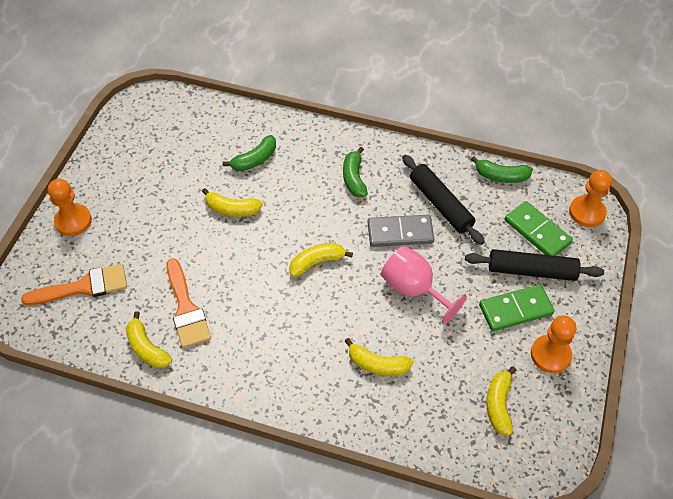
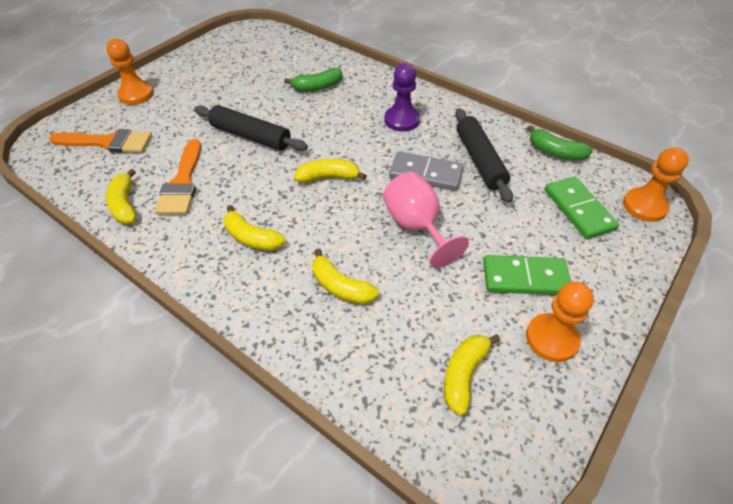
camera: 20 degrees right, 5 degrees down
yellow banana [202,188,263,217] -> yellow banana moved to [224,205,286,251]
green banana [343,147,368,197] -> purple pawn [384,63,420,132]
black rolling pin [465,249,604,281] -> black rolling pin moved to [194,105,308,151]

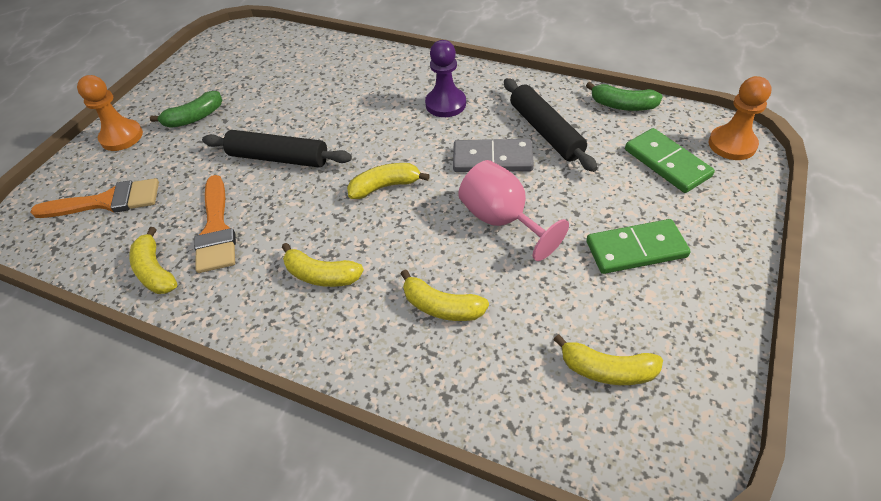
camera: 10 degrees left, 0 degrees up
green banana [284,68,342,91] -> green banana moved to [150,91,222,128]
yellow banana [444,335,500,415] -> yellow banana turned 90 degrees counterclockwise [553,334,663,385]
orange pawn [526,282,594,362] -> none

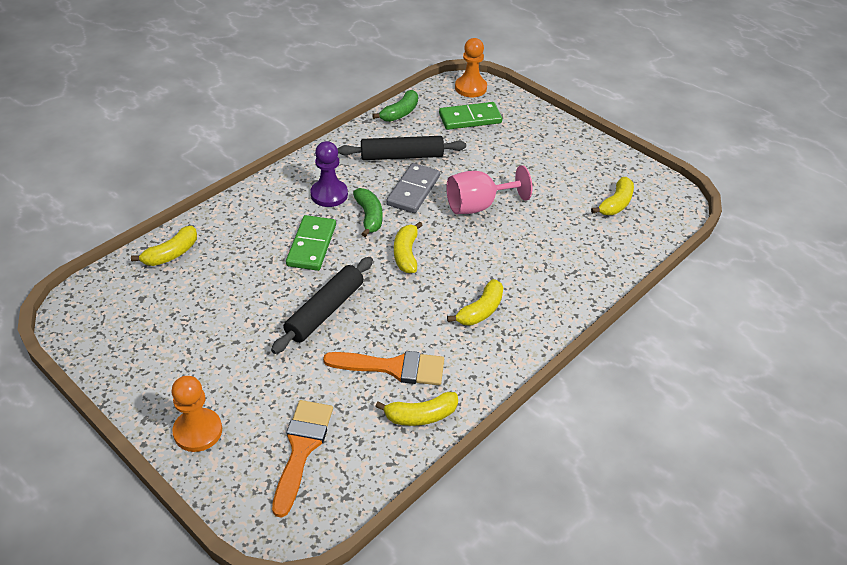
camera: 75 degrees left, 5 degrees down
green banana [150,91,222,128] -> green banana moved to [353,188,383,237]
yellow banana [401,269,489,321] -> yellow banana moved to [131,226,197,266]
green domino [586,219,690,274] -> green domino moved to [286,215,336,271]

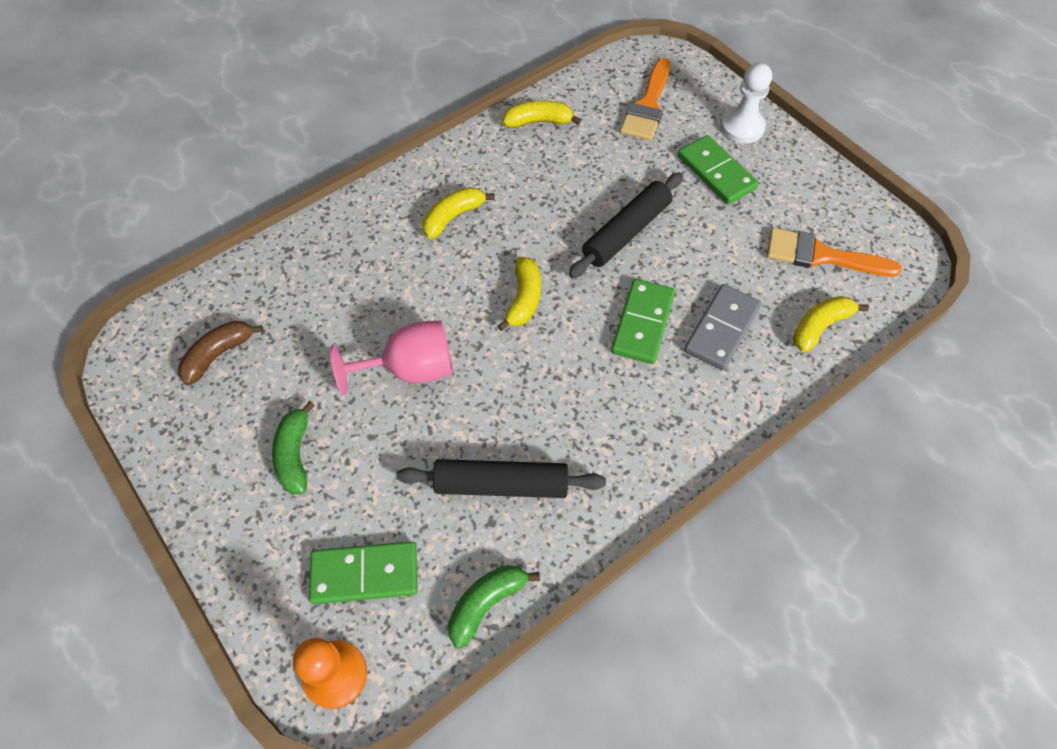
camera: 170 degrees left, 15 degrees up
orange pawn [171,376,222,452] -> white pawn [721,63,772,143]
purple pawn [310,141,348,207] -> none
orange brush [323,351,444,385] -> orange brush moved to [767,228,902,277]
green banana [353,188,383,237] -> green banana moved to [272,401,315,494]
grey domino [386,163,440,213] -> grey domino moved to [684,284,761,370]
yellow banana [591,177,634,215] -> brown banana [178,321,263,385]
none -> green domino [678,135,759,204]

